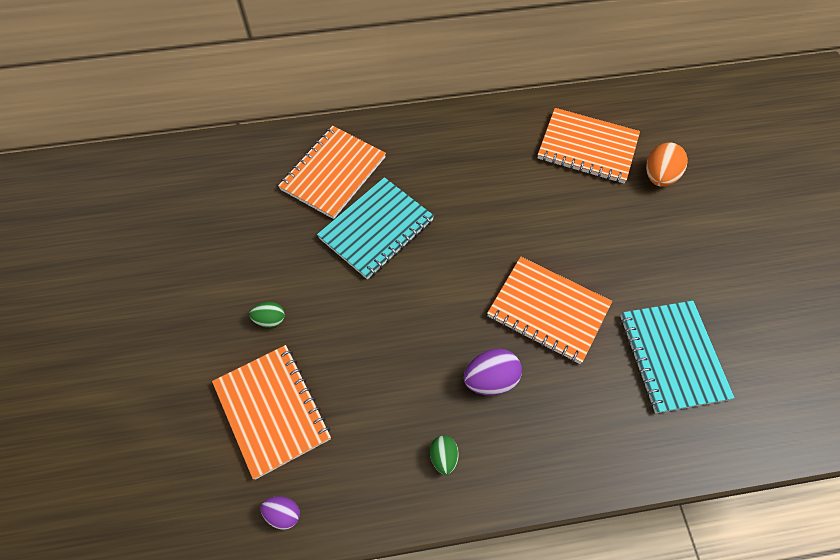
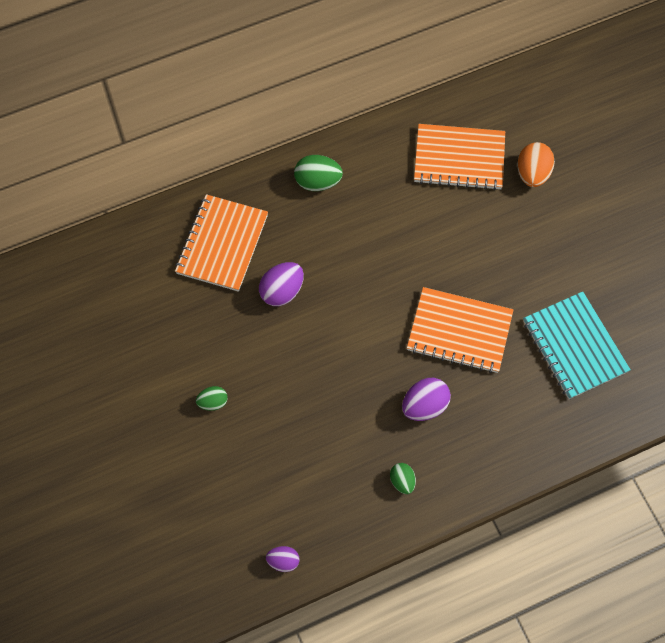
camera: 15 degrees left, 5 degrees up
orange notebook [212,345,331,480] -> none
turquoise notebook [317,177,434,279] -> purple egg [259,262,304,306]
none -> green egg [294,155,343,191]

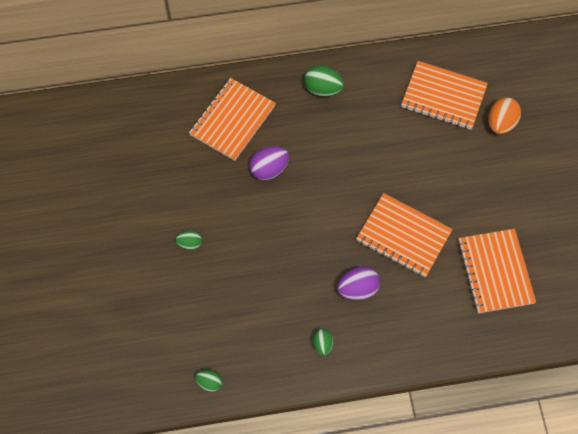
camera: 15 degrees right, 0 degrees up
purple egg [266,546,299,572] -> green egg [195,370,222,392]
turquoise notebook [523,291,631,399] -> orange notebook [458,229,536,313]

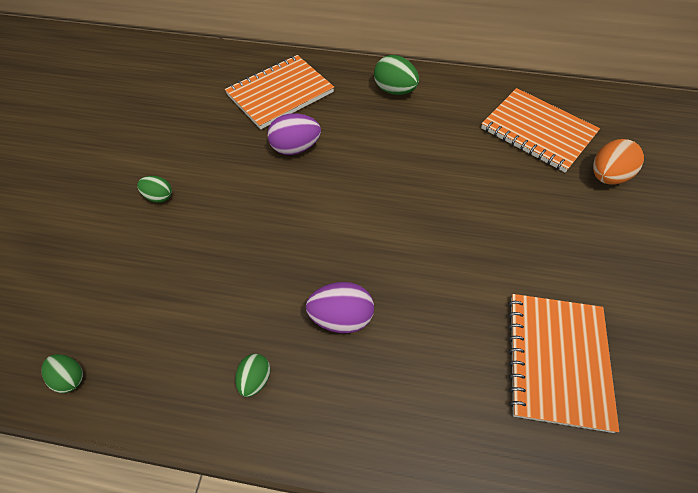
camera: 20 degrees right, 10 degrees down
orange notebook [356,193,453,277] -> none

